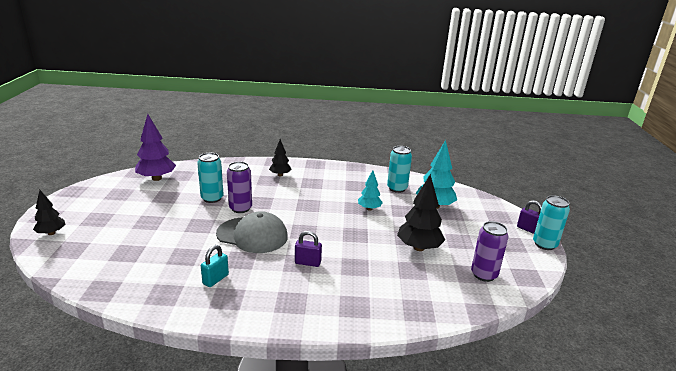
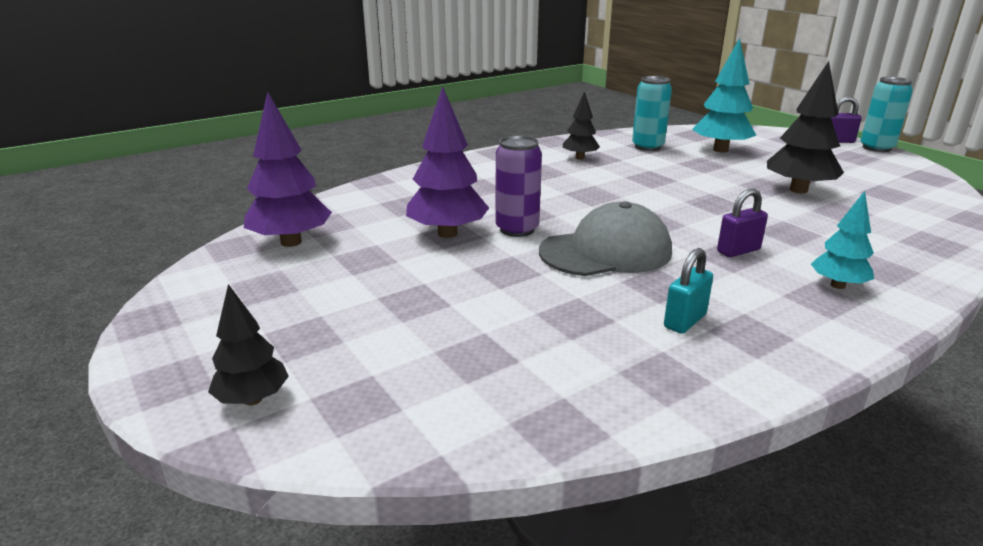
camera: 35 degrees left, 0 degrees up
turquoise can [197,153,224,203] -> purple tree [406,86,489,238]
turquoise padlock [201,245,229,287] -> turquoise padlock turned 45 degrees clockwise [664,248,713,334]
black tree [269,139,292,176] -> black tree moved to [562,91,600,159]
turquoise tree [358,170,383,210] -> turquoise tree moved to [811,191,874,289]
purple can [471,221,509,282] -> none

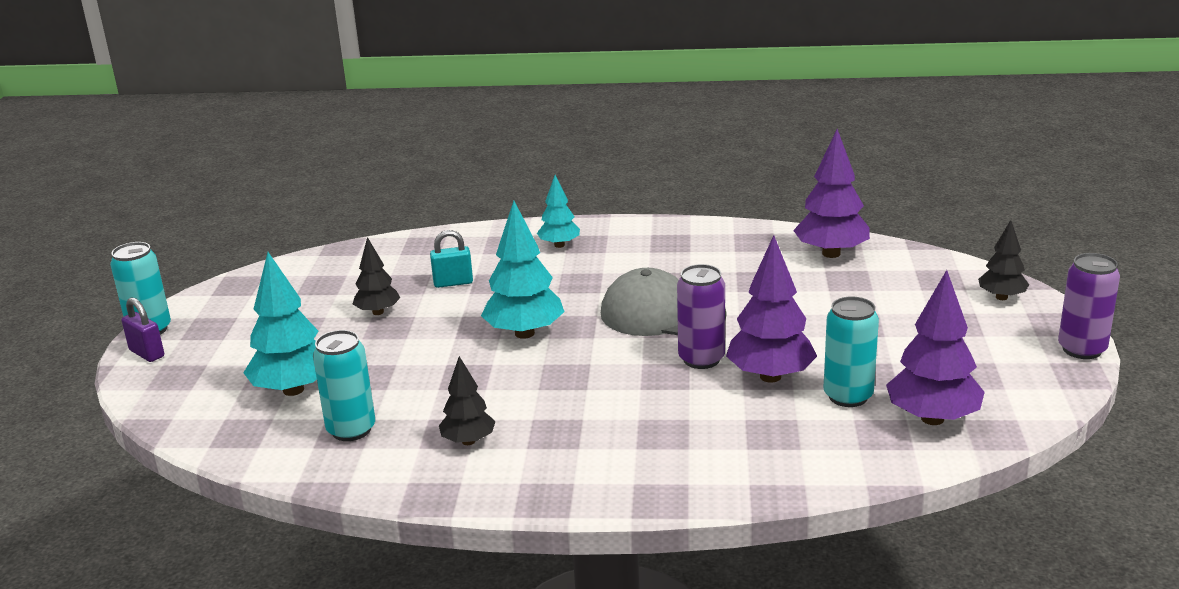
camera: 140 degrees left, 0 degrees up
turquoise padlock [664,248,713,334] -> turquoise padlock moved to [430,230,473,288]
purple padlock [717,188,768,257] -> none
black tree [767,61,844,194] -> black tree [353,237,401,315], size x0.60
none -> turquoise tree [481,201,565,339]
none -> purple tree [793,129,870,258]
none -> turquoise can [823,296,879,407]
none -> purple can [1058,253,1120,359]

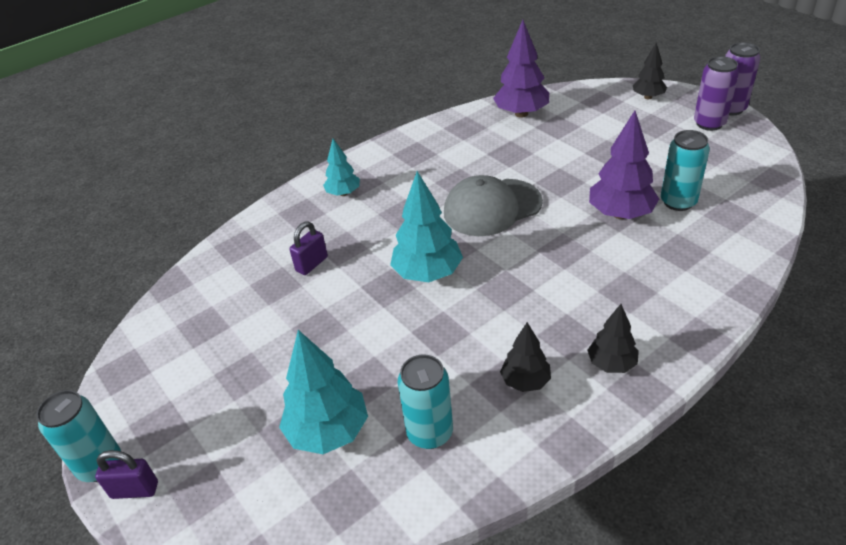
camera: 40 degrees left, 15 degrees up
black tree [353,237,401,315] -> black tree moved to [587,304,639,373]
turquoise padlock [430,230,473,288] -> purple padlock [289,221,328,275]
purple can [677,264,725,369] -> purple can moved to [694,56,739,131]
purple tree [886,270,985,425] -> none

